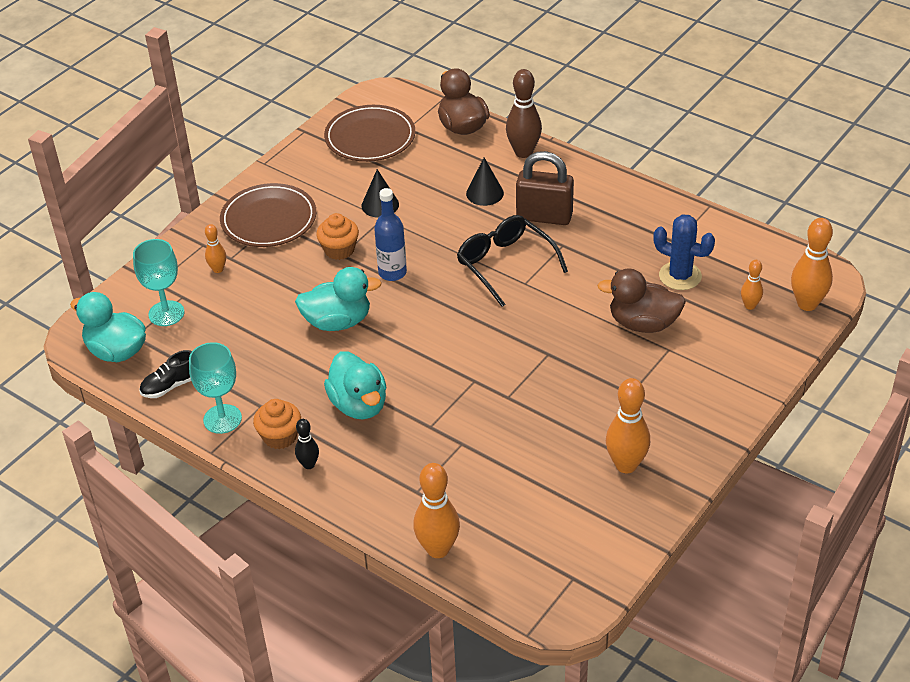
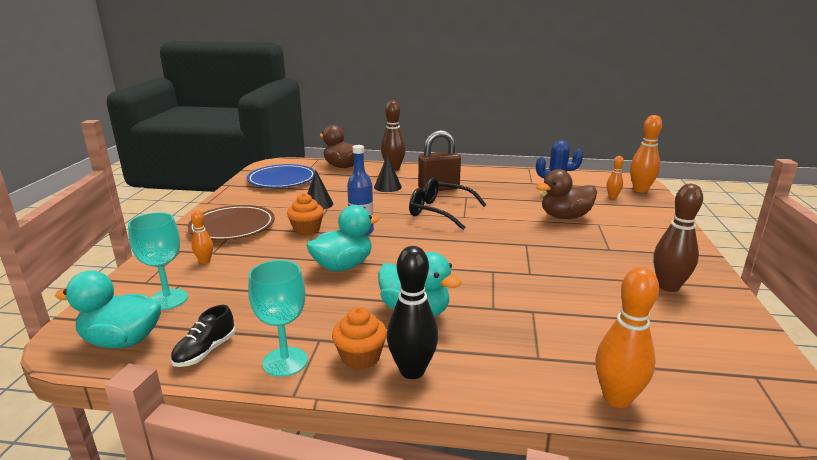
camera: 30 degrees left, 20 degrees down
black bowling pin [295,419,319,469] -> black bowling pin [387,246,439,379], size x1.82
brown plate [324,105,415,162] -> blue plate [247,164,315,188]
orange bowling pin [606,378,650,473] -> brown bowling pin [653,184,703,292]

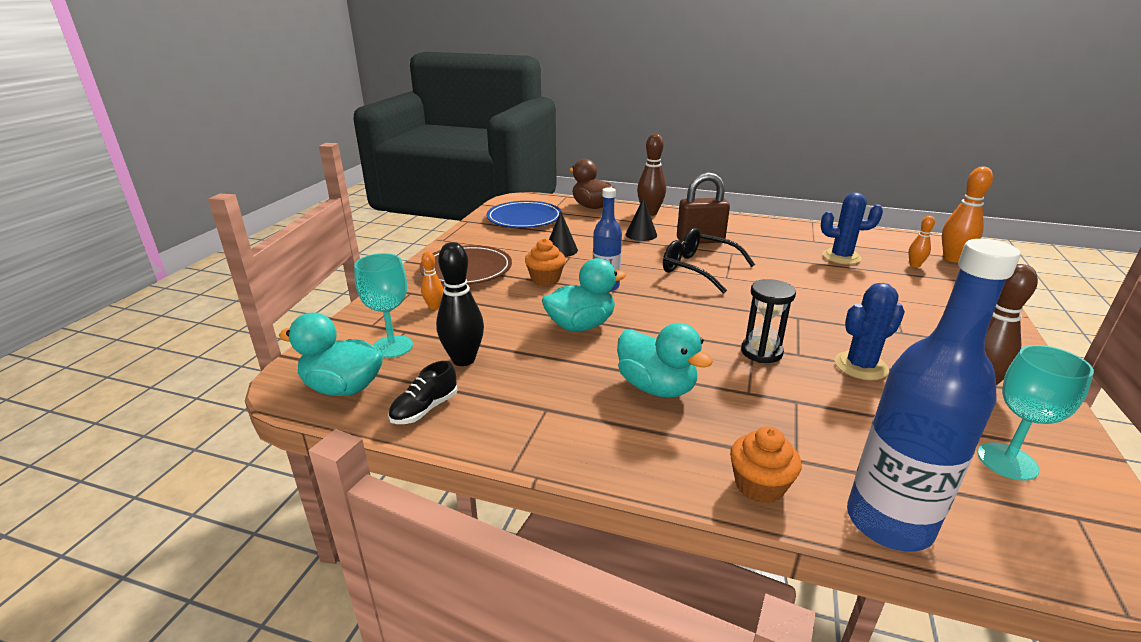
camera: 10 degrees right, 5 degrees up
turquoise goblet [248,260,308,377] -> turquoise goblet moved to [977,345,1094,481]
orange cupcake [332,307,387,370] -> orange cupcake moved to [730,426,801,503]
black bowling pin [387,246,439,379] -> black bowling pin moved to [436,242,484,366]
brown duck [536,169,597,219] -> none
orange bowling pin [596,267,659,408] -> blue bottle [847,239,1021,552]
none -> black hourglass [741,279,796,363]
none -> blue cactus [834,283,905,380]

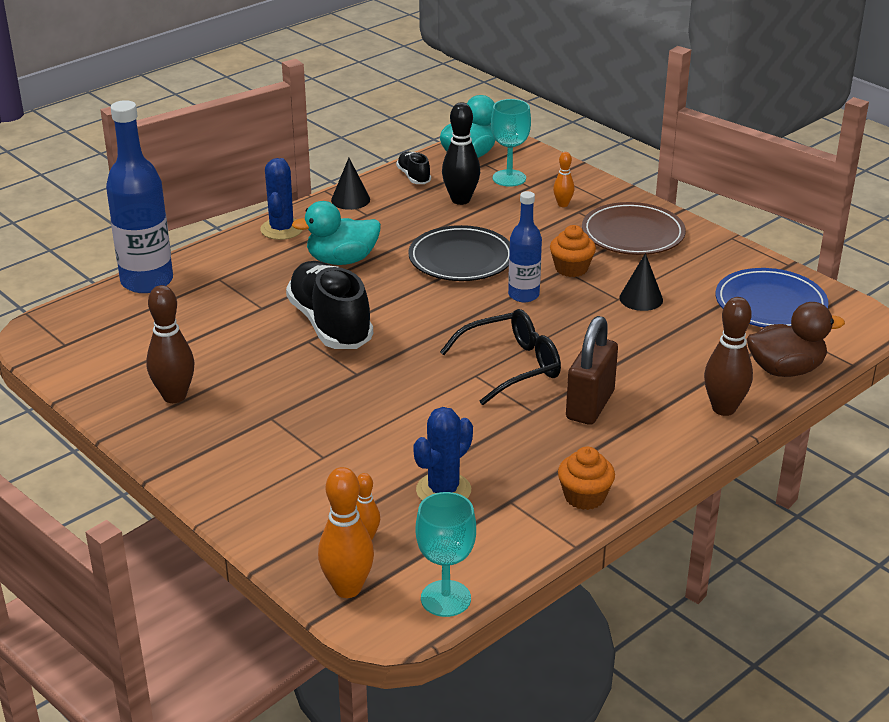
camera: 120 degrees right, 5 degrees up
turquoise duck [542,258,626,332] -> black plate [408,225,510,281]
black cone [626,198,657,241] -> black cone moved to [331,158,370,210]
orange cupcake [730,426,801,503] -> orange cupcake moved to [558,447,615,510]
black hourglass [741,279,796,363] -> black shoe [286,261,373,349]
blue cactus [834,283,905,380] -> blue cactus moved to [260,158,302,240]
turquoise goblet [977,345,1094,481] -> turquoise goblet moved to [416,492,476,617]

